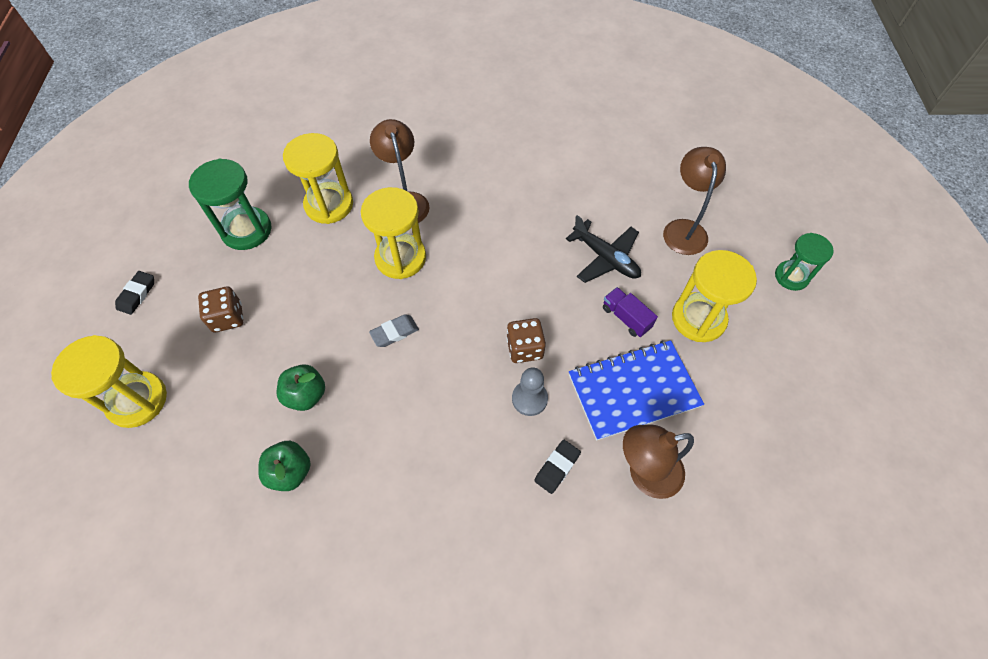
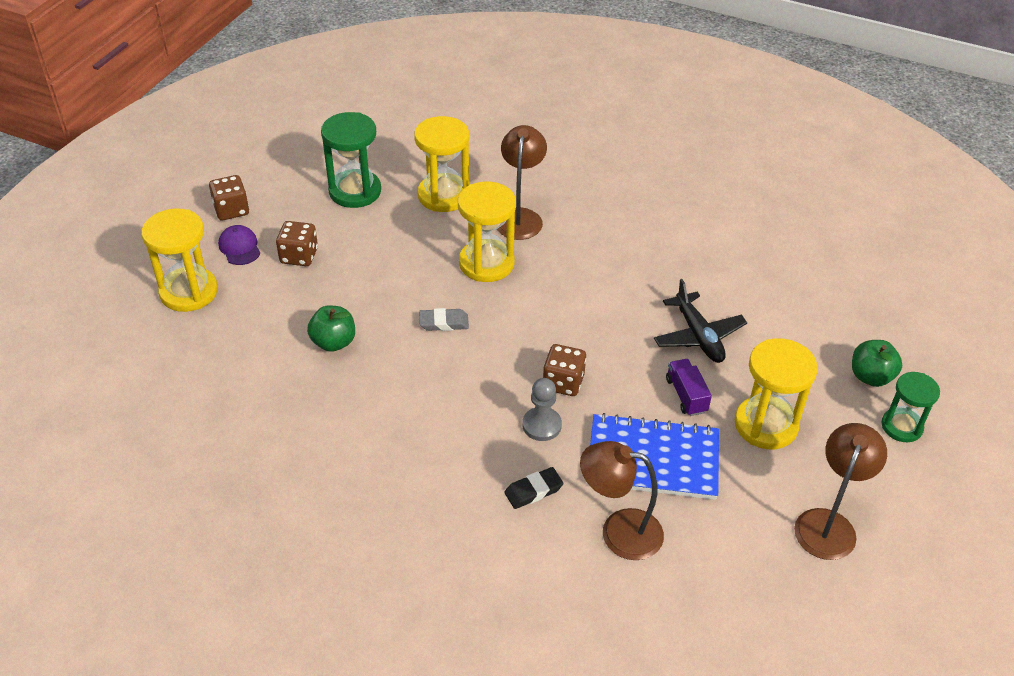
camera: 25 degrees right, 15 degrees down
black eraser [115,271,154,315] -> brown dice [209,175,249,220]
green apple [258,441,311,491] -> green apple moved to [852,340,902,387]
brown lamp [663,147,726,255] -> brown lamp moved to [794,423,887,560]
none -> purple cap [218,225,260,265]

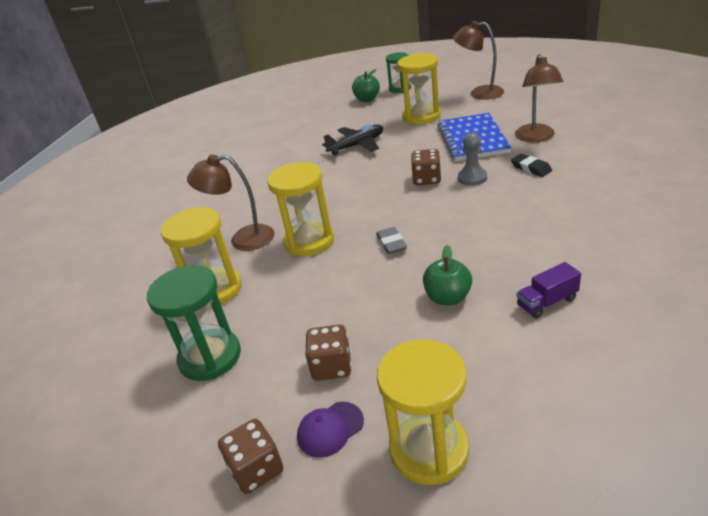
camera: 95 degrees left, 10 degrees down
purple truck [666,359,712,416] -> purple truck moved to [516,262,581,319]

